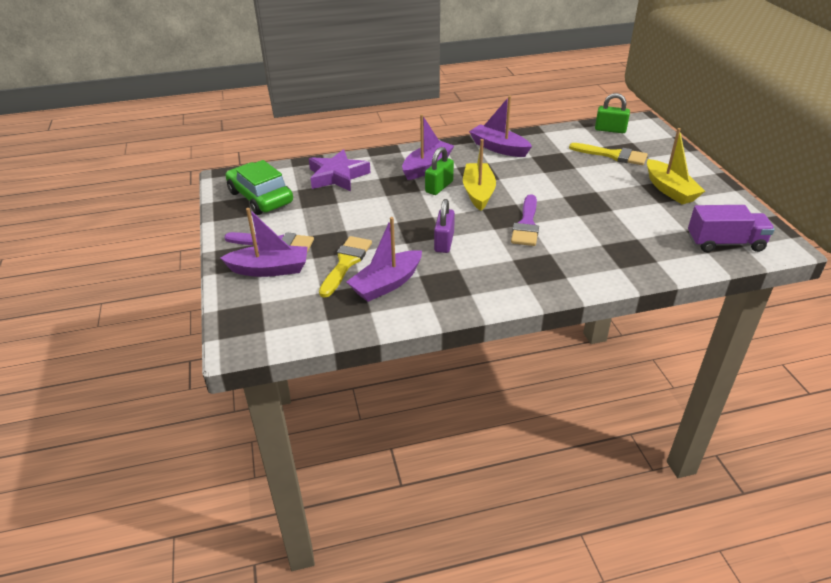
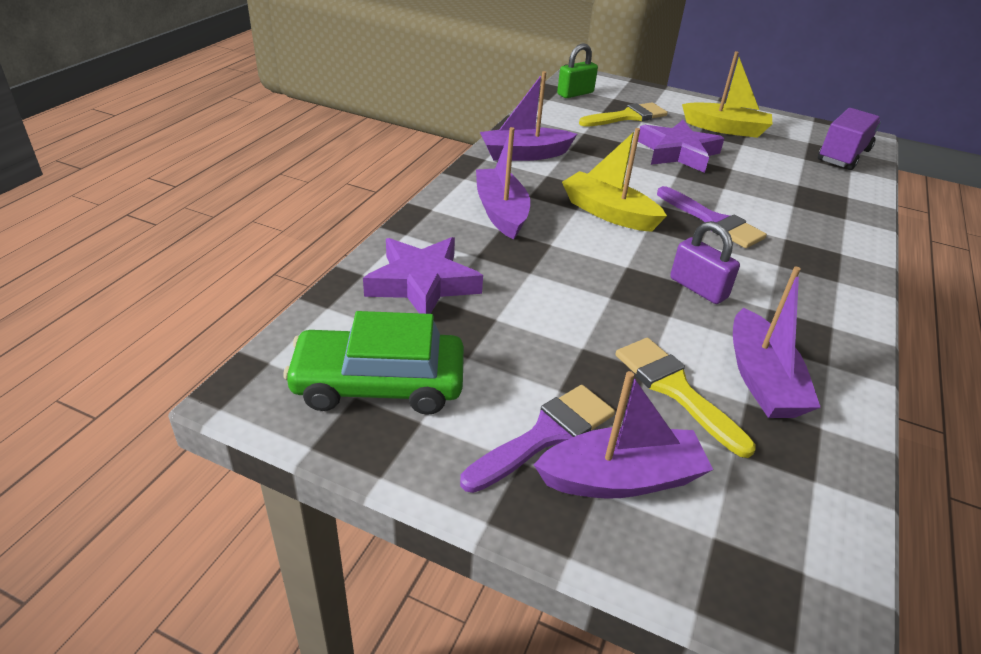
camera: 55 degrees left, 0 degrees up
purple boat [220,208,308,277] -> purple boat turned 45 degrees clockwise [534,371,713,499]
green padlock [425,147,454,195] -> none
none -> purple star [638,120,724,173]

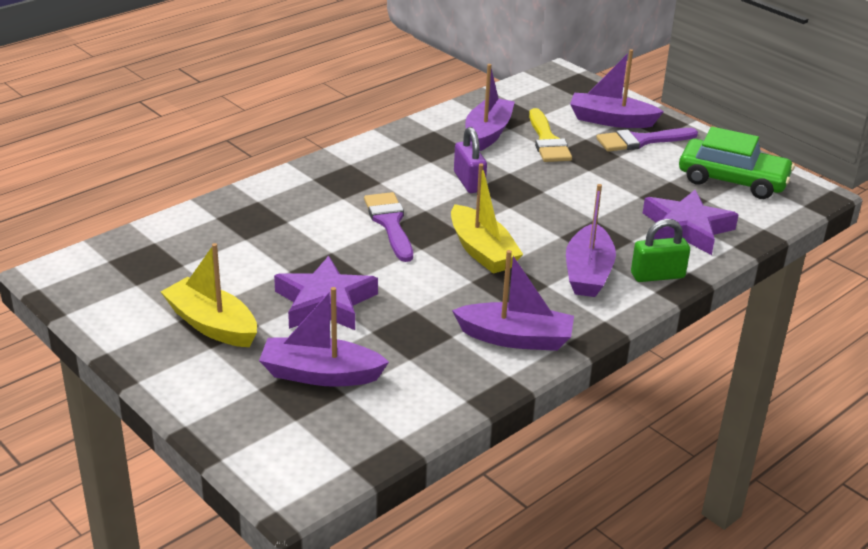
camera: 155 degrees left, 5 degrees down
green padlock [557,43,598,98] -> green padlock moved to [631,219,690,282]
yellow brush [579,102,668,127] -> purple boat [259,287,389,387]
purple truck [818,108,881,170] -> none

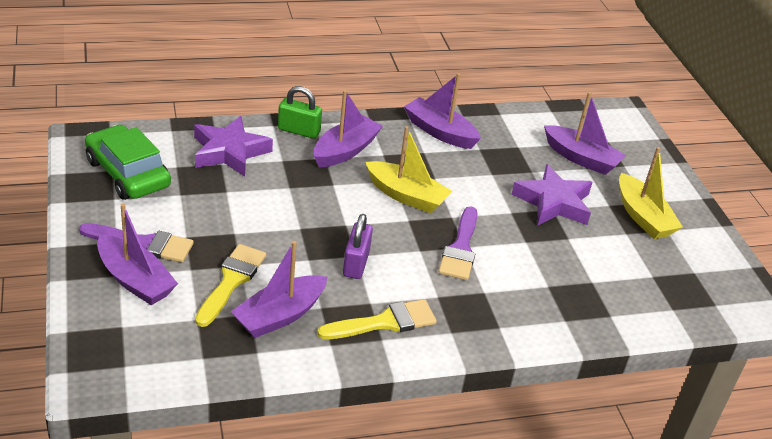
camera: 155 degrees left, 5 degrees up
yellow boat [451,163,523,274] -> yellow boat turned 120 degrees clockwise [366,126,453,213]
none -> yellow brush [317,299,437,339]

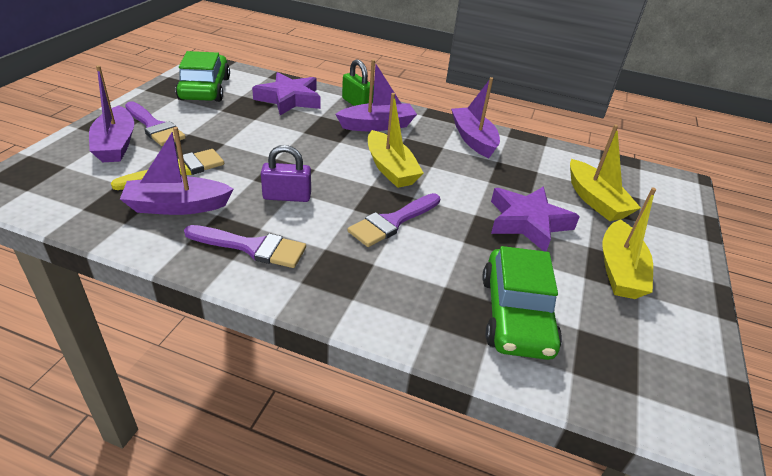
camera: 35 degrees right, 0 degrees up
yellow brush [317,299,437,339] -> purple brush [184,225,306,268]
purple padlock [343,214,373,279] -> purple padlock turned 45 degrees clockwise [261,145,311,202]
purple boat [544,92,626,175] -> yellow boat [570,125,641,221]
none -> green car [482,246,562,360]

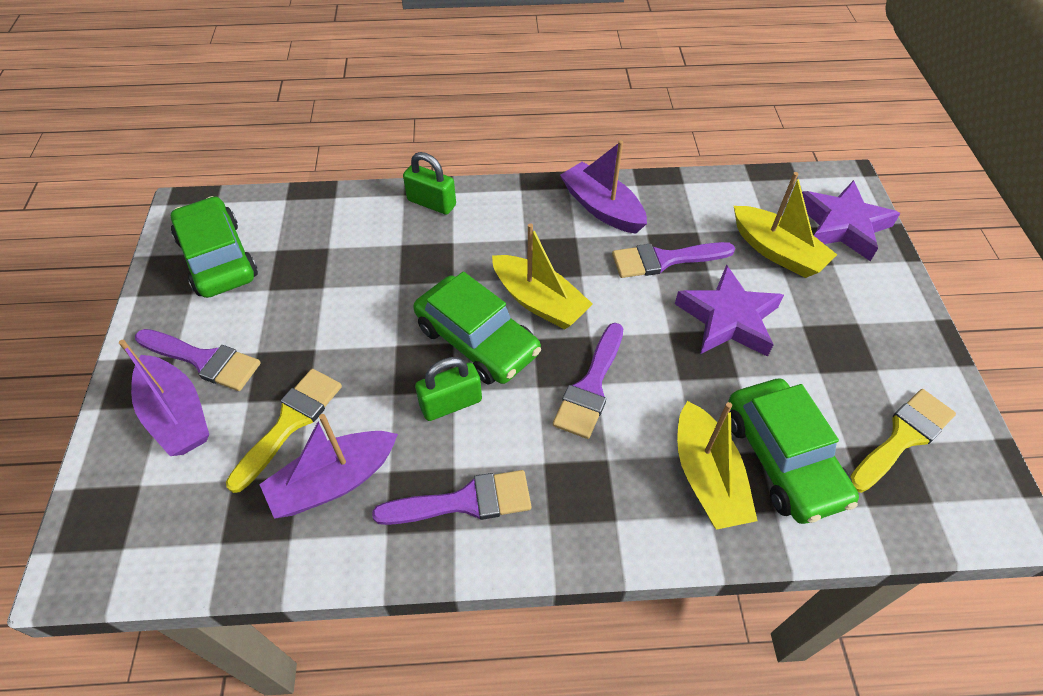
camera: 20 degrees left, 15 degrees up
purple star [252,72,320,115] -> purple star moved to [802,180,900,261]
purple padlock [261,145,311,202] -> green padlock [415,357,482,421]
purple boat [335,59,417,132] -> none
yellow boat [602,187,656,299] -> yellow boat moved to [677,401,758,530]
none -> green car [413,272,541,385]
none -> purple brush [612,242,735,278]
none -> yellow brush [850,389,956,493]

